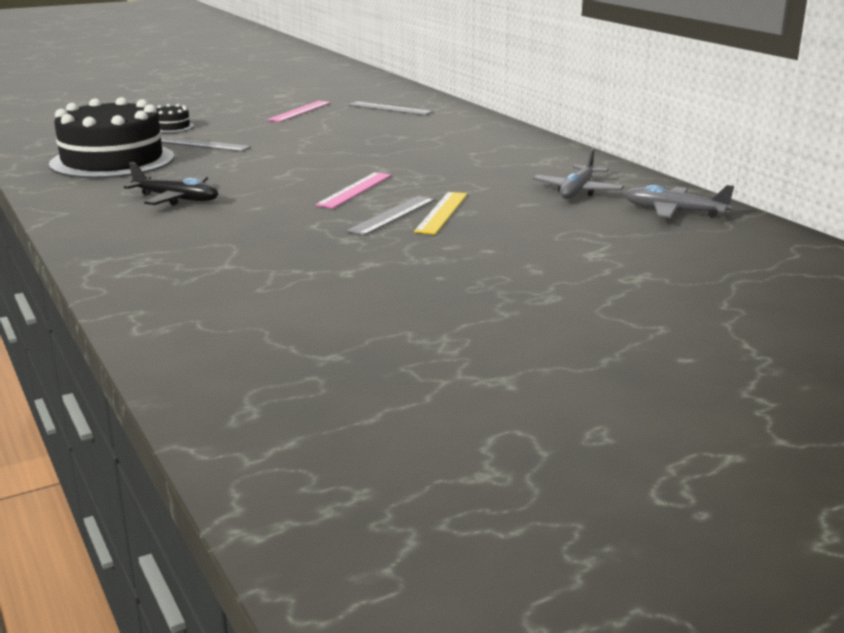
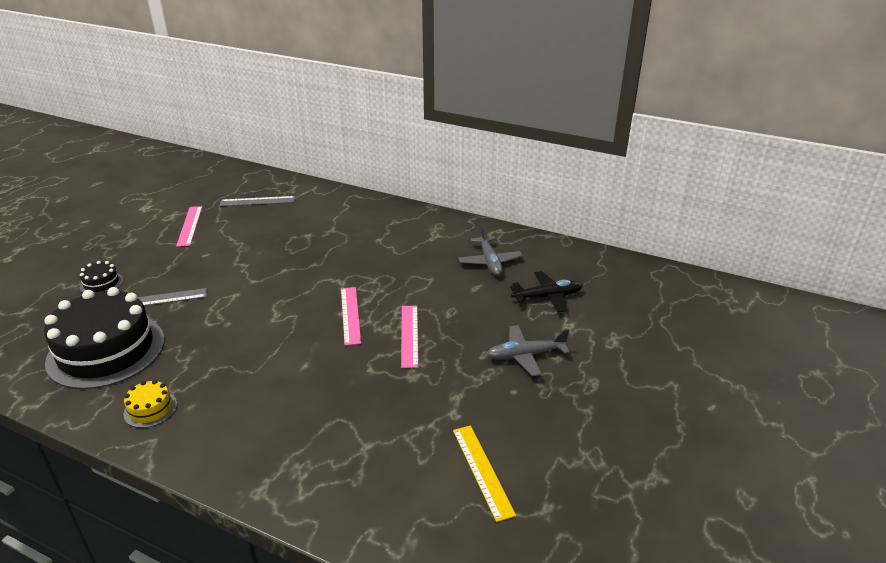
camera: 35 degrees left, 10 degrees up
black plane [124,162,218,205] -> black plane moved to [510,271,583,312]
grey ruler [346,196,435,236] -> pink ruler [401,306,419,368]
yellow ruler [414,192,468,235] -> yellow ruler moved to [453,425,516,522]
grey plane [624,185,734,218] -> grey plane moved to [487,325,570,376]
none -> yellow cake [123,380,177,428]

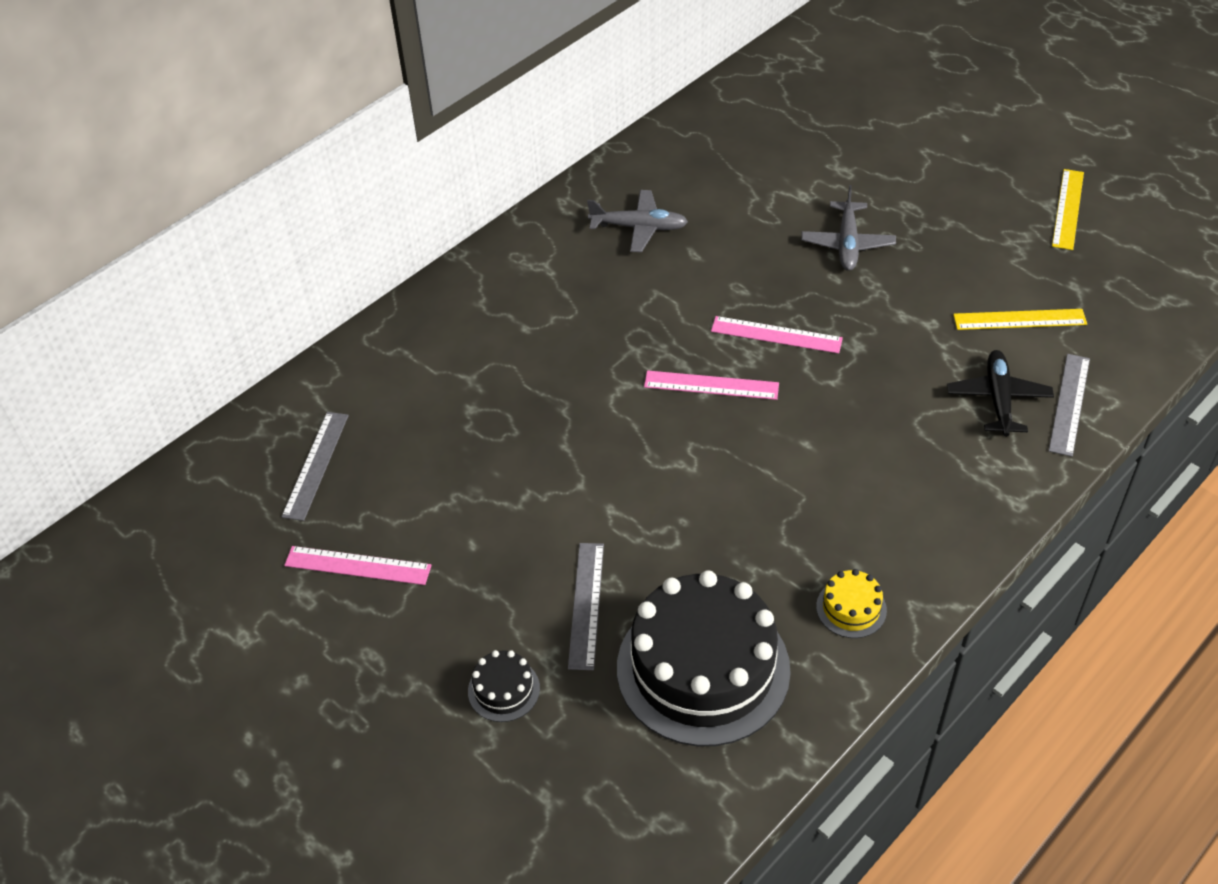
camera: 70 degrees left, 15 degrees up
black plane [510,271,583,312] -> black plane moved to [947,350,1054,437]
none -> grey ruler [1049,354,1090,457]
none -> yellow ruler [1052,169,1084,250]

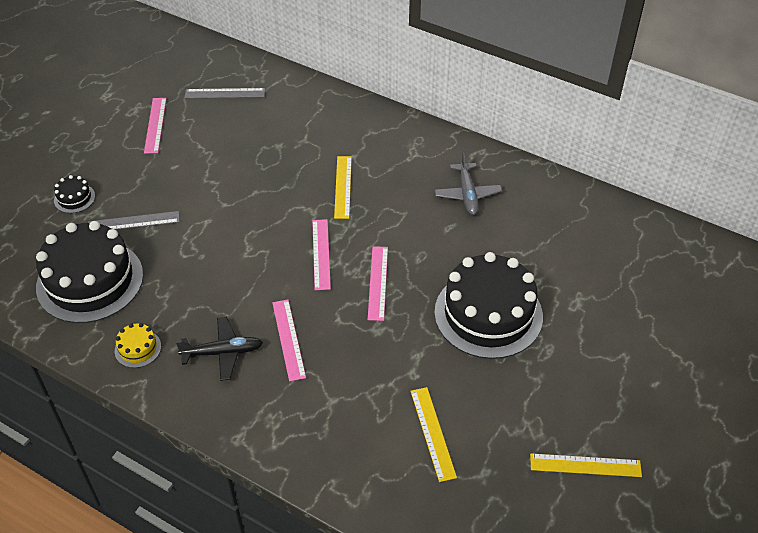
camera: 75 degrees right, 0 degrees up
grey plane [801,185,896,271] -> black cake [434,252,543,359]
black plane [947,350,1054,437] -> black plane moved to [176,317,263,381]
grey ruler [1049,354,1090,457] -> none
none -> pink ruler [272,300,306,382]
none -> yellow ruler [334,156,352,219]

